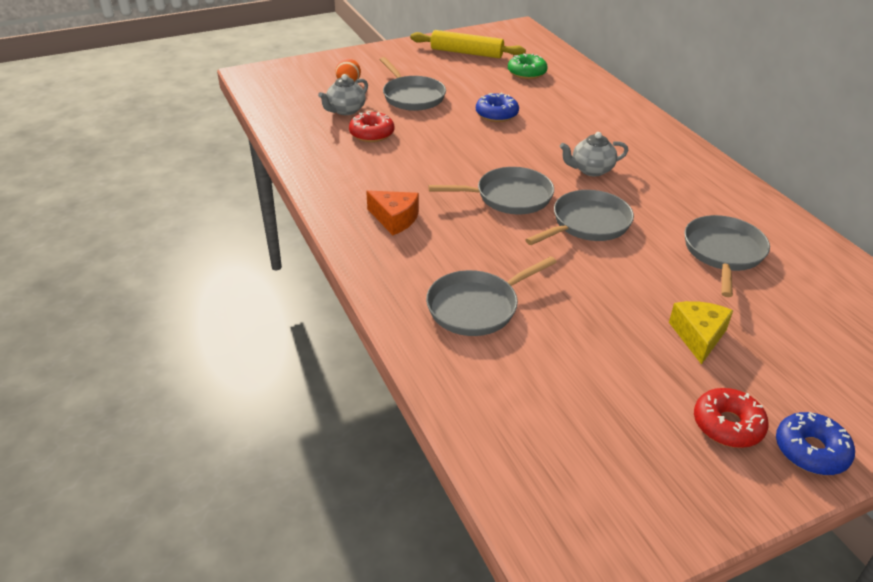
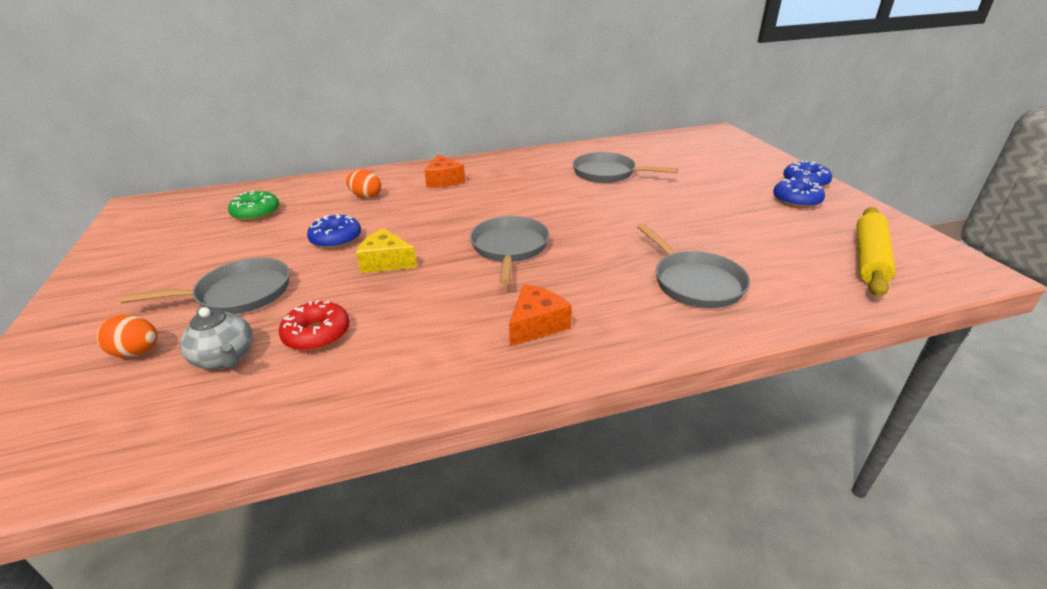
camera: 80 degrees left, 5 degrees down
yellow rolling pin [410,30,526,58] -> yellow rolling pin moved to [857,207,896,297]
grey pan [525,190,634,245] -> none
grey teapot [560,132,628,176] -> none
yellow cheese [669,301,733,365] -> yellow cheese moved to [356,228,418,273]
red donut [694,388,769,448] -> blue donut [773,177,825,208]
none -> orange egg [346,170,381,198]
none -> orange cheese [424,154,465,188]

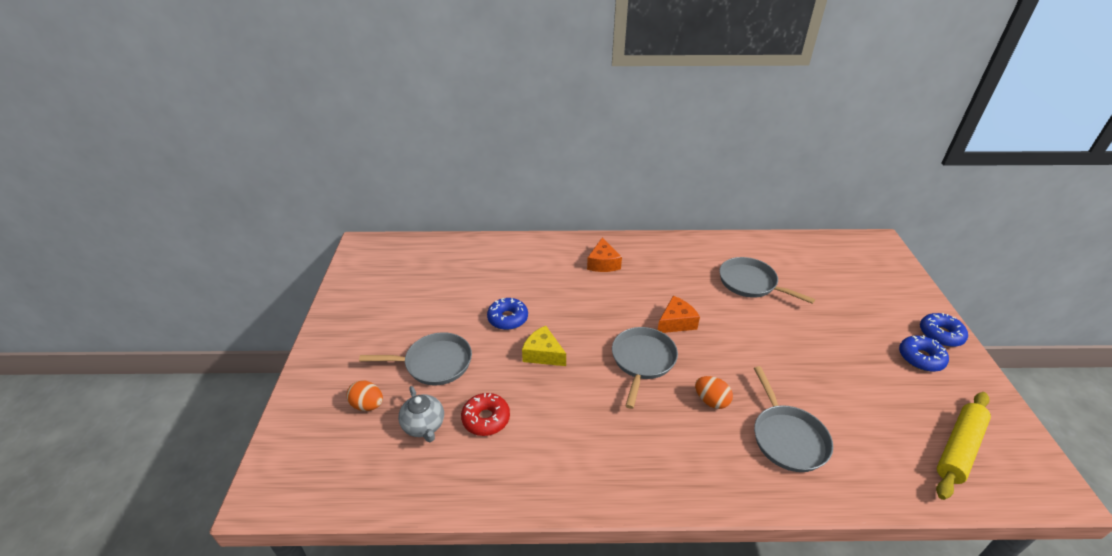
camera: 15 degrees right, 5 degrees up
green donut [228,190,279,221] -> none
orange egg [346,170,381,198] -> orange egg moved to [695,376,733,409]
orange cheese [509,284,572,346] -> orange cheese moved to [658,296,700,333]

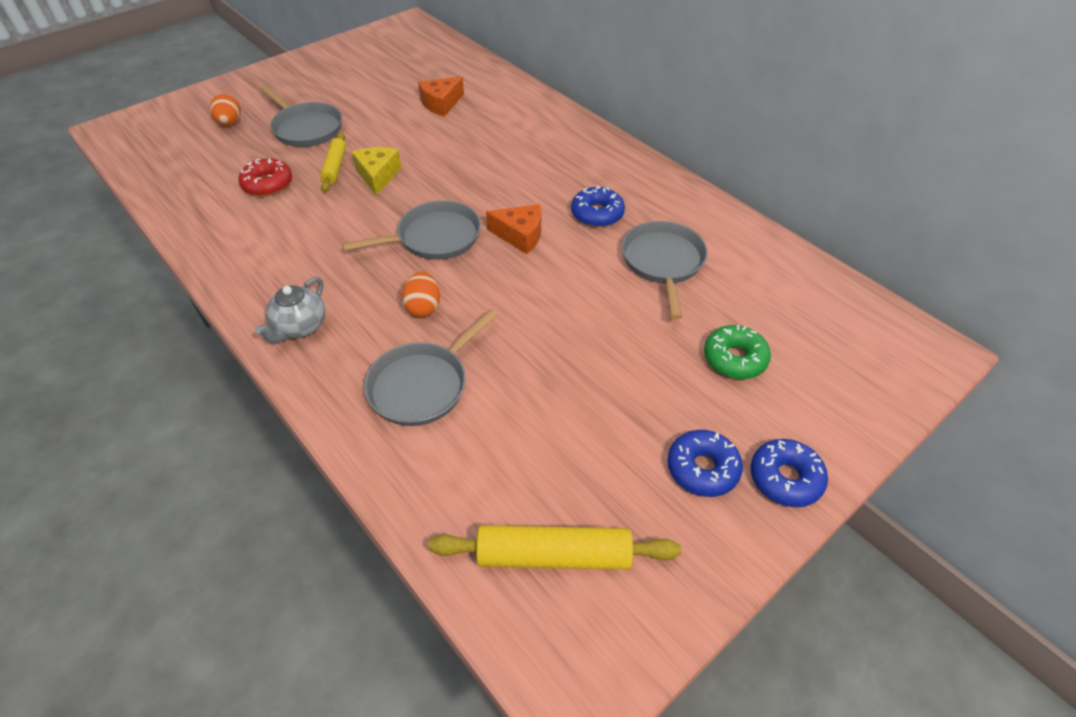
camera: 50 degrees right, 10 degrees up
grey teapot [398,386,444,442] -> grey teapot moved to [255,277,325,343]
blue donut [487,298,528,330] -> blue donut moved to [571,185,625,227]
orange cheese [587,238,622,272] -> orange cheese moved to [418,77,464,117]
none -> yellow rolling pin [320,132,346,192]
none -> green donut [704,325,771,379]

